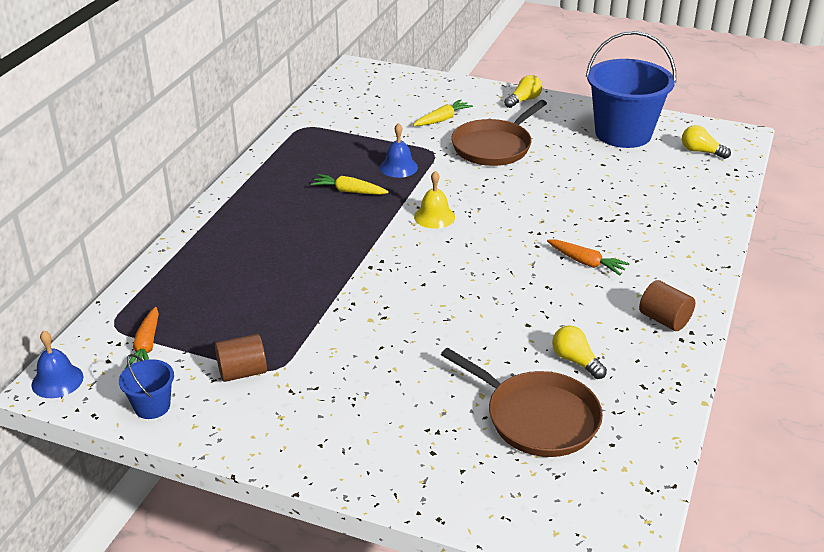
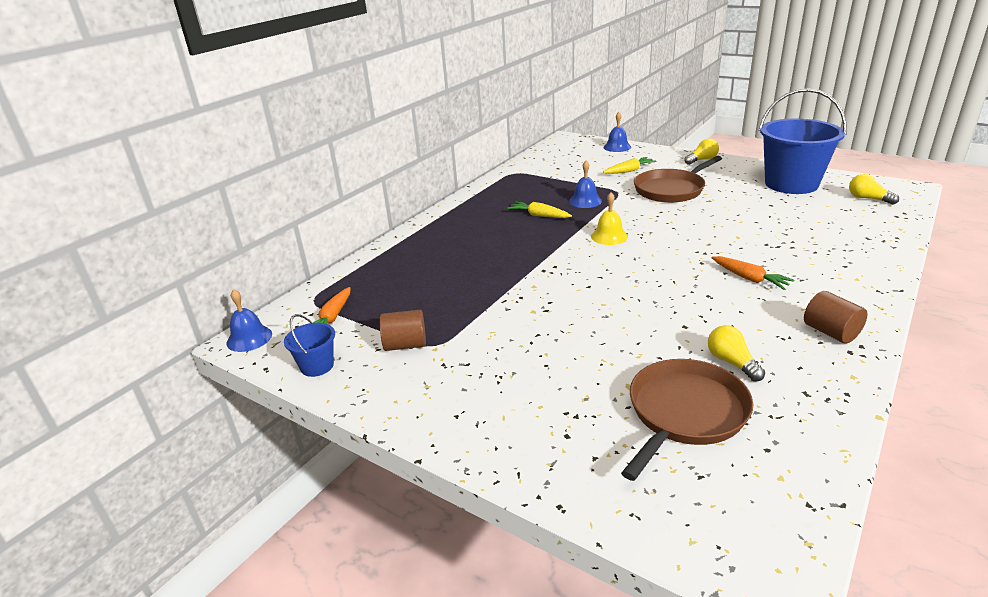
camera: 15 degrees right, 5 degrees down
brown pan [441,348,603,457] -> brown pan turned 105 degrees counterclockwise [621,359,753,481]
none -> blue bell [604,112,631,152]

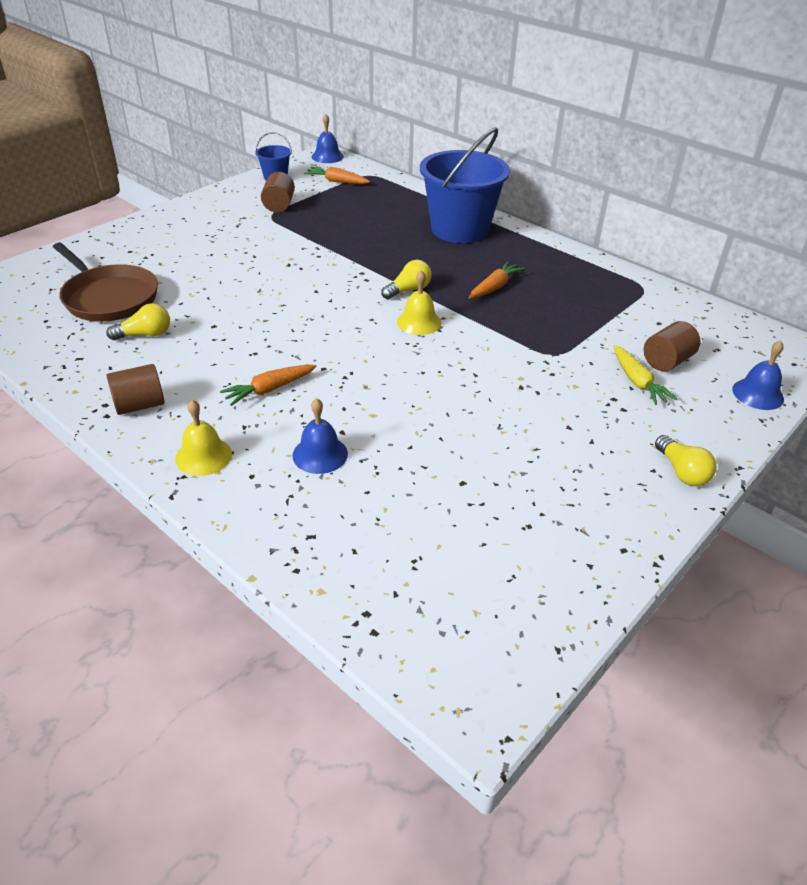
camera: 95 degrees right, 10 degrees up
yellow carrot [508,202,572,218] -> orange carrot [469,261,525,298]
blue bell [569,161,602,208] -> blue bell moved to [293,398,348,474]
brown pan [634,156,722,203] -> none
blue bucket [759,88,847,194] -> blue bucket moved to [420,127,510,243]
yellow light bulb [849,174,899,205] -> yellow light bulb moved to [381,260,432,300]
none -> yellow bell [175,400,232,476]
none -> brown cylinder [644,321,701,371]

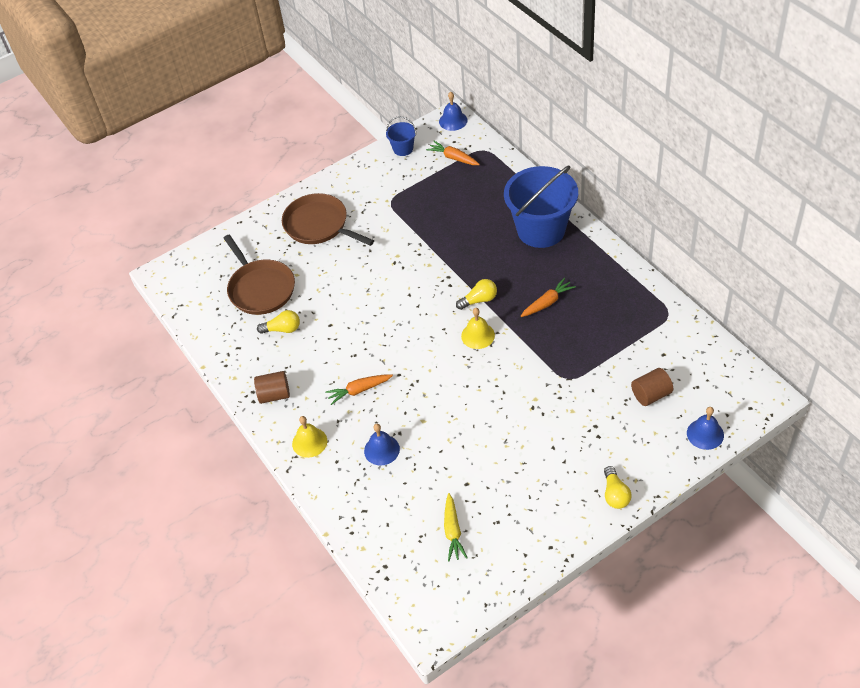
camera: 20 degrees right, 10 degrees up
brown cylinder [261,172,295,212] -> none
yellow carrot [613,345,677,405] -> yellow carrot moved to [444,493,468,561]
none -> brown pan [282,193,374,246]

